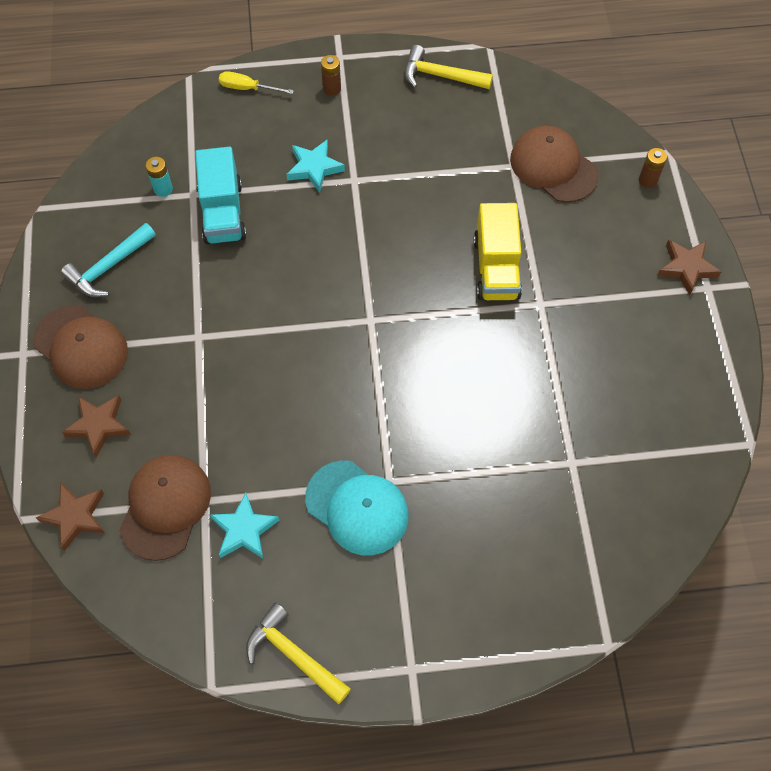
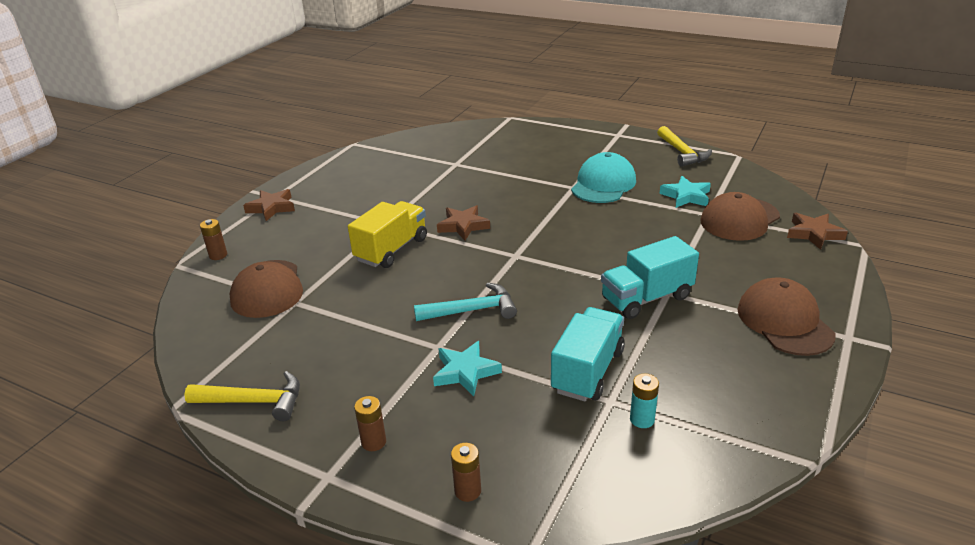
camera: 145 degrees left, 30 degrees down
turquoise hammer [61,223,156,297] -> turquoise hammer moved to [414,282,517,321]
brown star [62,395,131,458] -> brown star moved to [437,205,490,240]
yellow screwdriver [219,71,294,94] -> brown battery [451,443,481,502]
turquoise cap [305,460,409,555] -> turquoise cap turned 45 degrees clockwise [571,152,636,203]
yellow hammer [405,45,493,89] -> yellow hammer turned 45 degrees counterclockwise [184,371,300,421]
none -> turquoise truck [601,236,699,319]

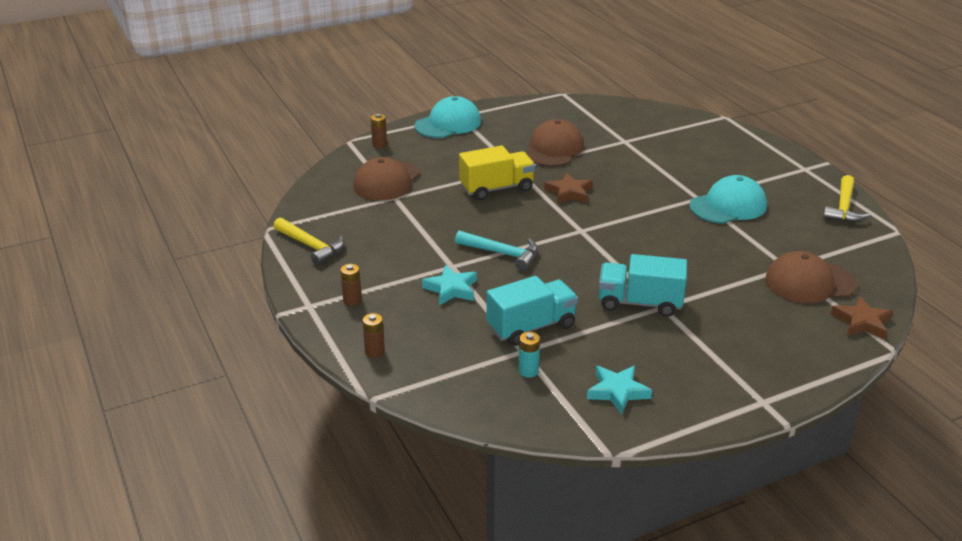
camera: 35 degrees right, 0 degrees up
brown star [243,189,295,221] -> turquoise cap [414,96,481,138]
turquoise star [659,176,711,208] -> turquoise star moved to [587,366,652,415]
brown cap [737,277,836,356] -> brown cap moved to [525,119,584,167]

